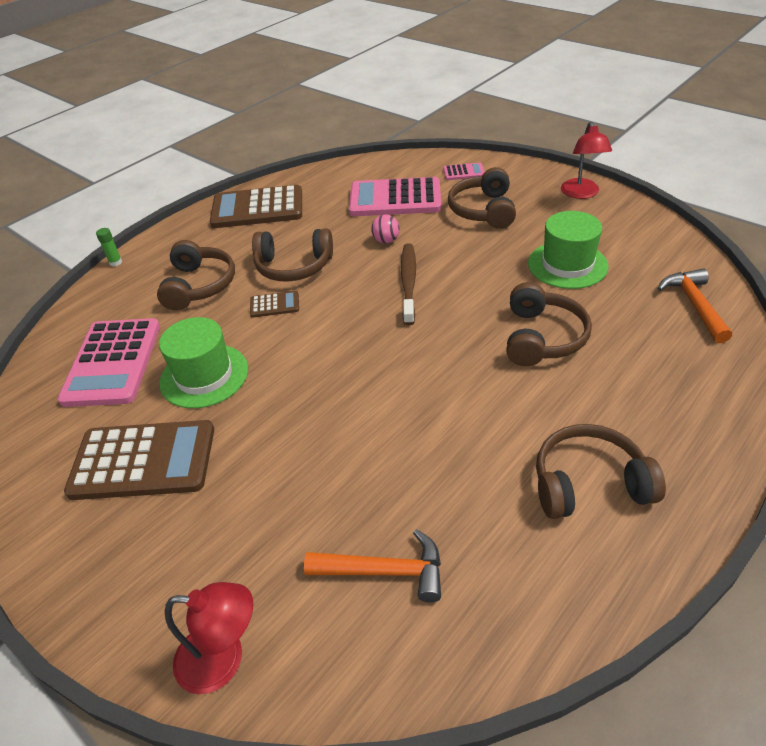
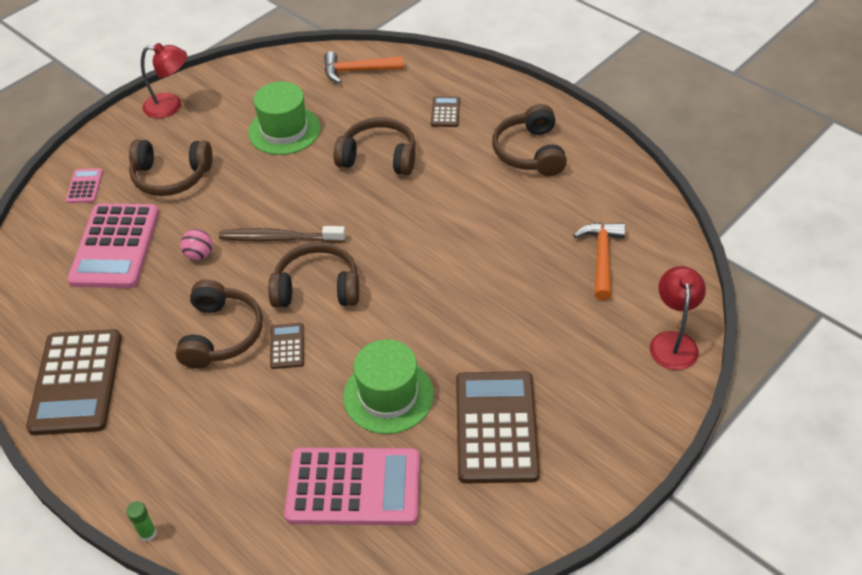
camera: 90 degrees left, 5 degrees up
brown headphones [157,240,235,311] -> brown headphones moved to [268,242,359,307]
none -> brown calculator [431,96,460,127]

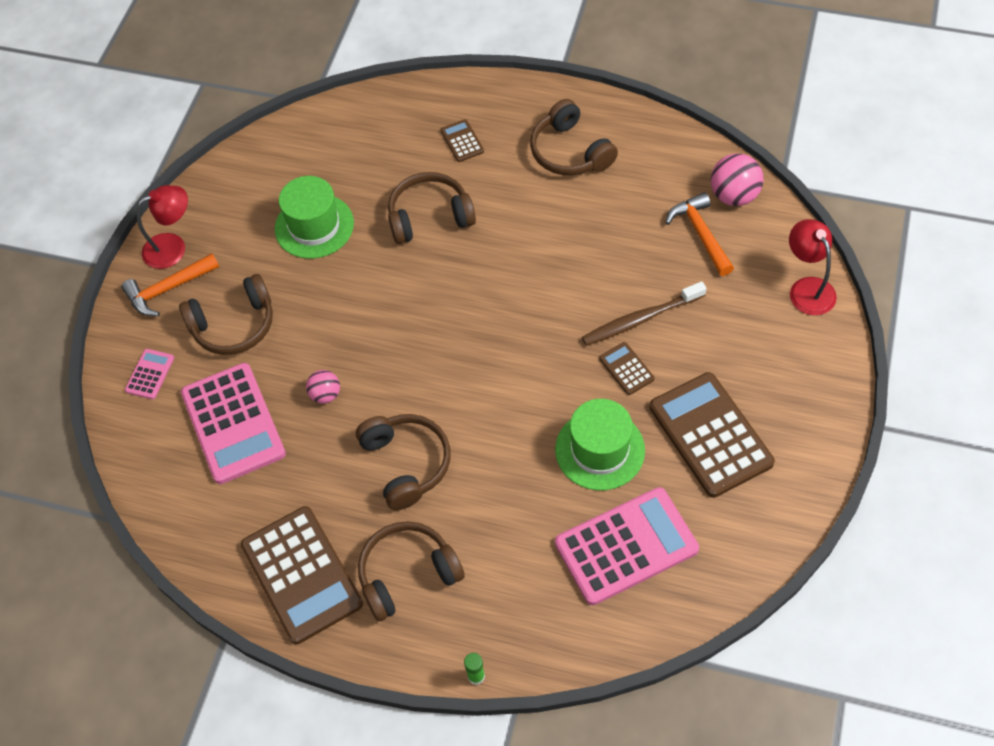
camera: 25 degrees left, 10 degrees up
pink calculator [66,168,103,203] -> pink calculator turned 45 degrees clockwise [125,349,174,399]
brown toothbrush [219,226,346,243] -> brown toothbrush moved to [582,281,707,346]
brown headphones [268,242,359,307] -> brown headphones moved to [358,521,465,621]
brown calculator [270,323,304,369] -> brown calculator moved to [599,342,655,395]
orange hammer [324,51,404,84] -> orange hammer moved to [121,253,219,316]
none -> pink ball [711,153,764,206]

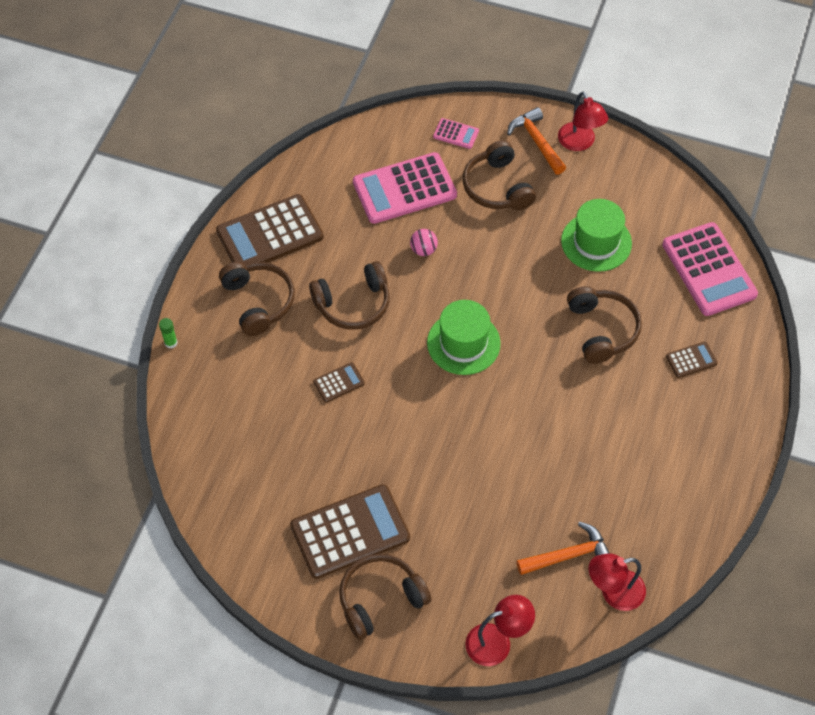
camera: 90 degrees right, 0 degrees up
brown headphones [530,99,618,175] -> brown headphones moved to [339,554,431,640]
green hat [555,399,645,490] -> green hat moved to [427,300,501,375]
pink calculator [555,487,699,605] -> pink calculator moved to [662,222,758,316]
brown toothbrush [582,281,707,346] -> none
brown calculator [599,342,655,395] -> brown calculator moved to [313,362,365,403]
pink ball [711,153,764,206] -> red lamp [588,553,646,611]

